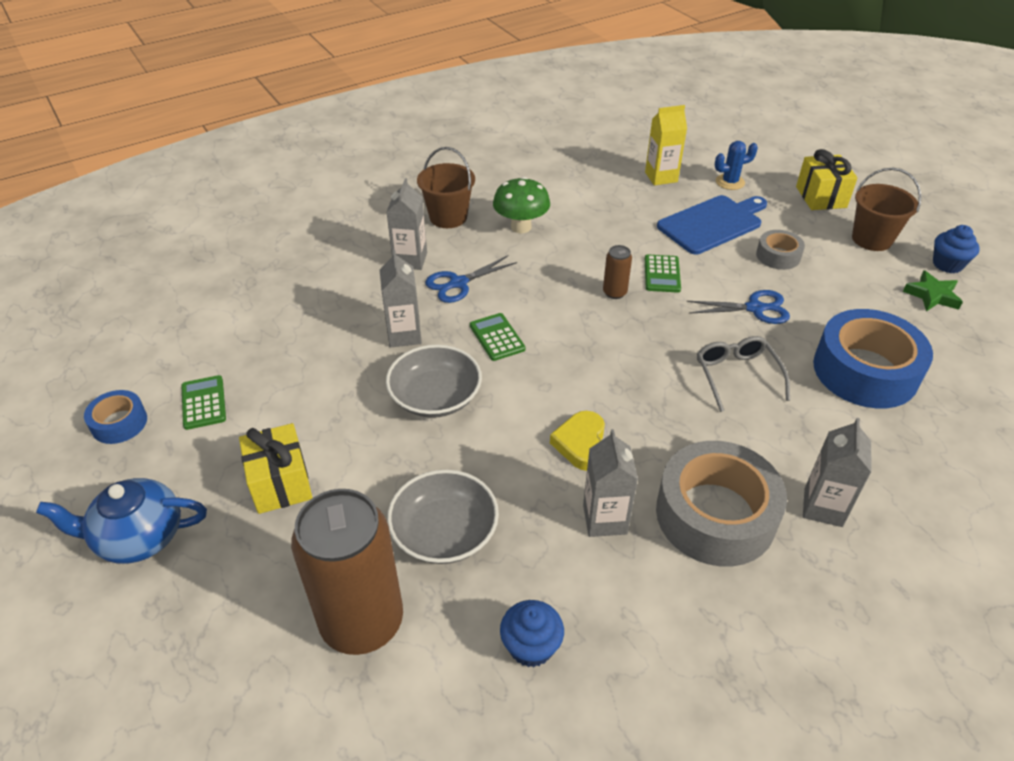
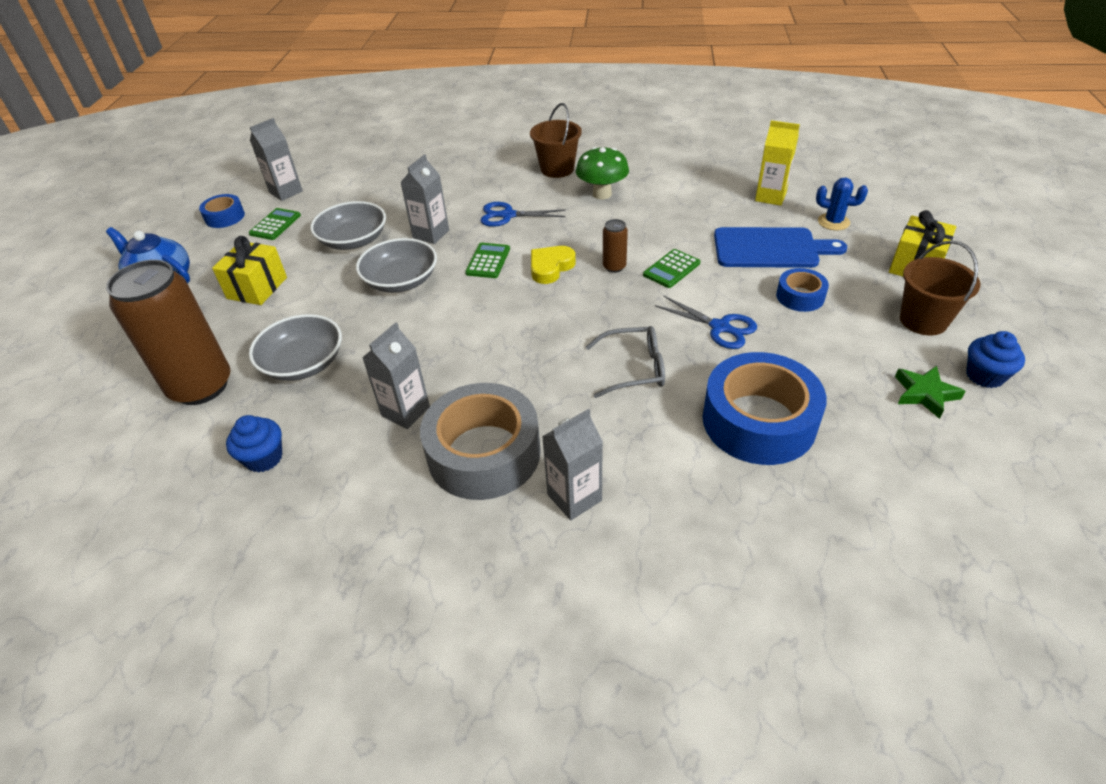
camera: 40 degrees right, 0 degrees up
grey carton [386,178,427,270] -> grey carton moved to [250,118,303,201]
yellow heart [550,411,605,471] -> yellow heart moved to [531,246,576,284]
grey glasses [697,336,790,412] -> grey glasses turned 60 degrees clockwise [586,326,665,398]
grey tape [756,230,805,270] -> blue tape [776,268,829,312]
none -> grey bowl [310,201,386,250]

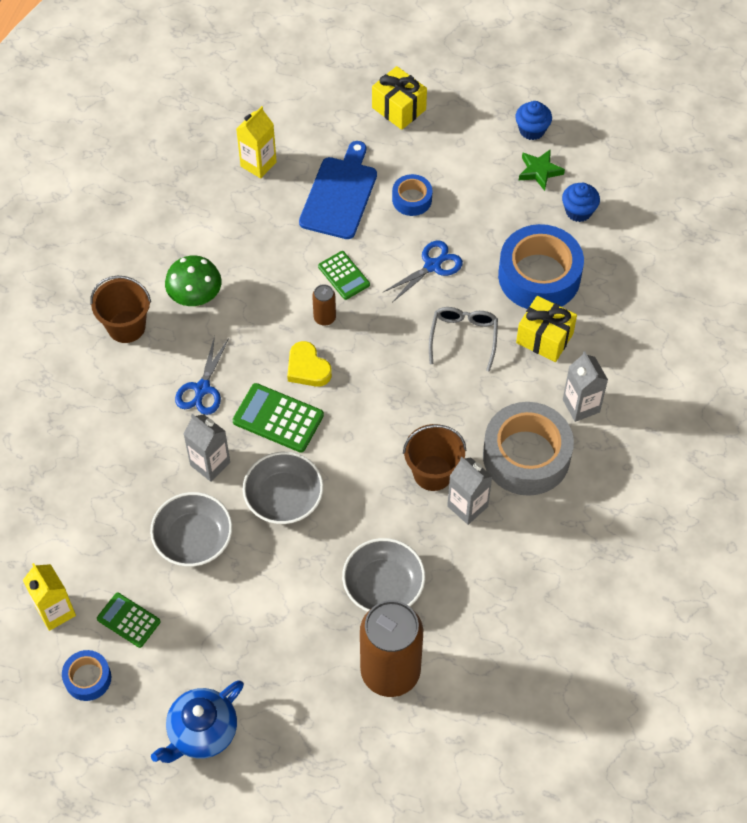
camera: 80 degrees left, 15 degrees up
yellow gift [212,236,287,305] -> yellow gift moved to [516,296,577,362]
blue cupcake [226,415,283,473] -> blue cupcake moved to [562,183,600,222]
grey carton [250,118,303,201] -> yellow carton [23,563,76,631]
green calculator [465,243,510,278] -> green calculator [232,383,324,453], size x1.53
blue cactus [816,178,868,230] -> none
brown bucket [900,240,980,336] -> brown bucket moved to [403,424,466,491]

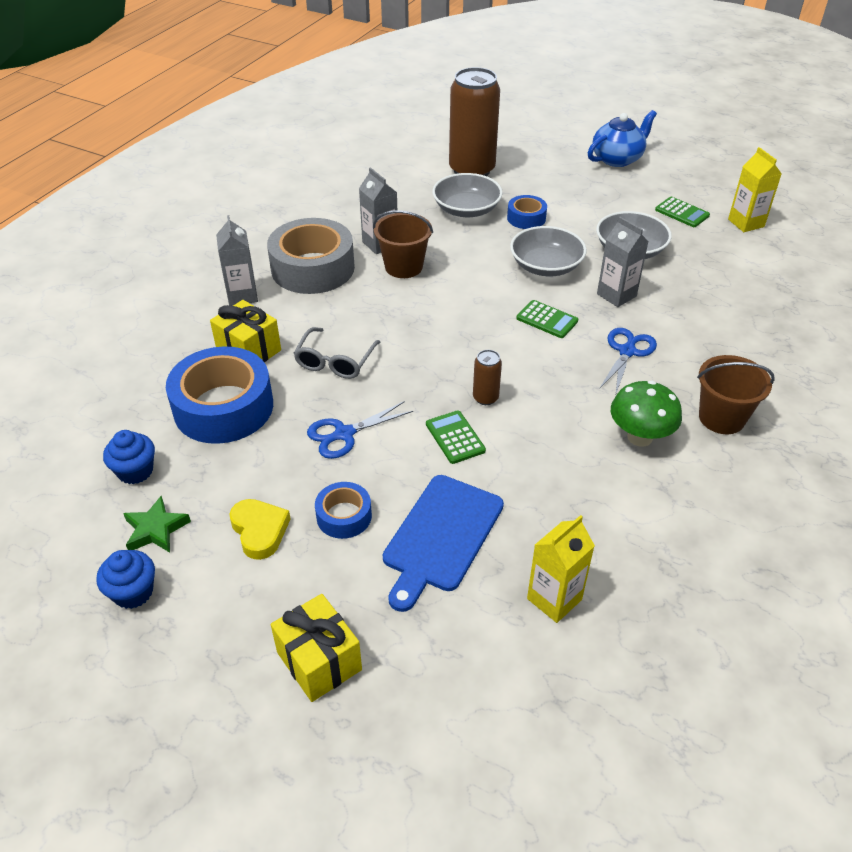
camera: 170 degrees left, 15 degrees down
blue tape [62,650,111,701] -> blue tape moved to [507,195,547,229]
green calculator [232,383,324,453] -> green calculator [516,300,578,338], size x0.65
yellow heart [287,341,332,387] -> yellow heart moved to [229,499,290,560]

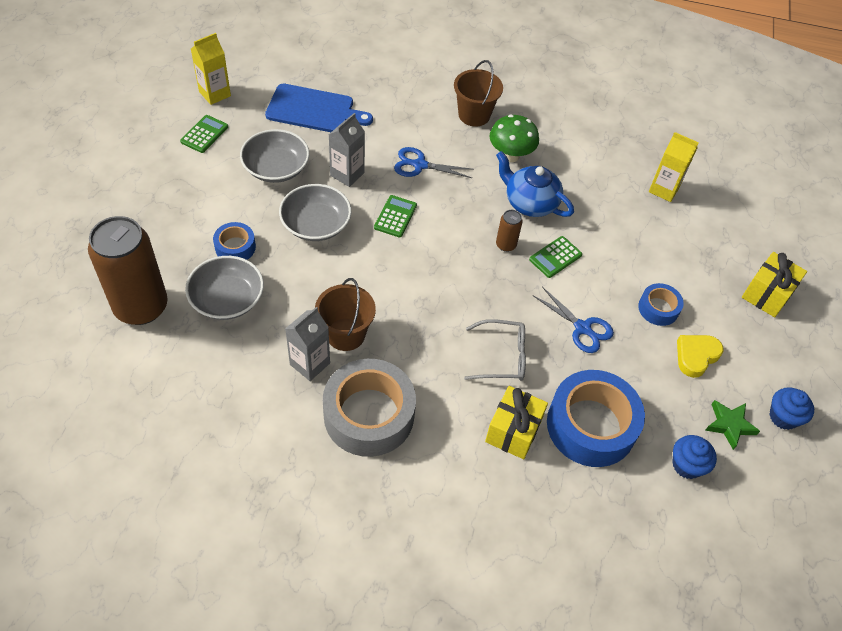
camera: 110 degrees left, 10 degrees up
grey carton [216,215,258,306] -> none
blue cutting board [382,475,504,612] -> blue cutting board moved to [265,84,373,132]
blue teapot [588,110,657,167] -> blue teapot moved to [496,151,574,217]

